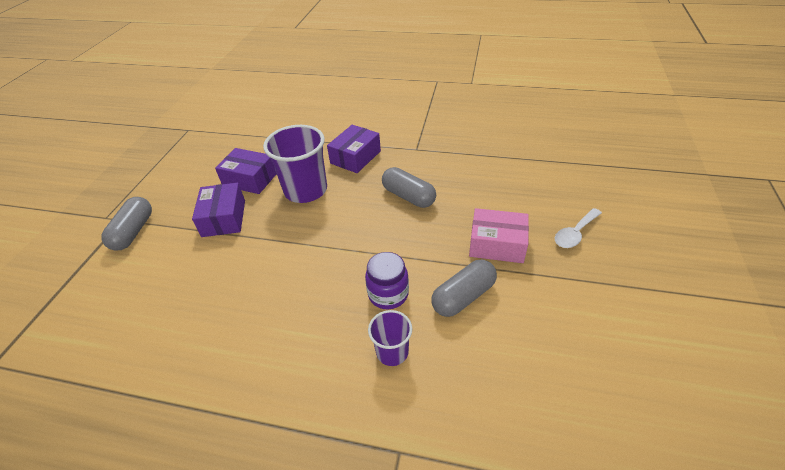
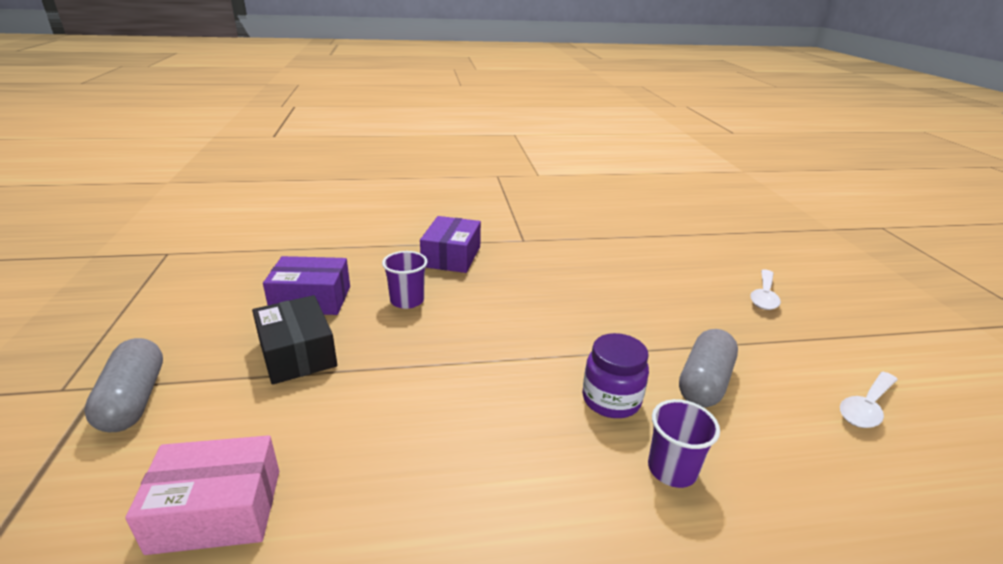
camera: 25 degrees left, 15 degrees down
purple box [192,183,245,237] -> black box [252,295,337,385]
purple cup [263,125,327,203] -> purple cup [382,251,427,309], size x0.53
grey capsule [382,167,436,208] -> none
pink box [469,208,529,263] -> pink box moved to [125,435,279,555]
none -> white spoon [840,372,898,428]

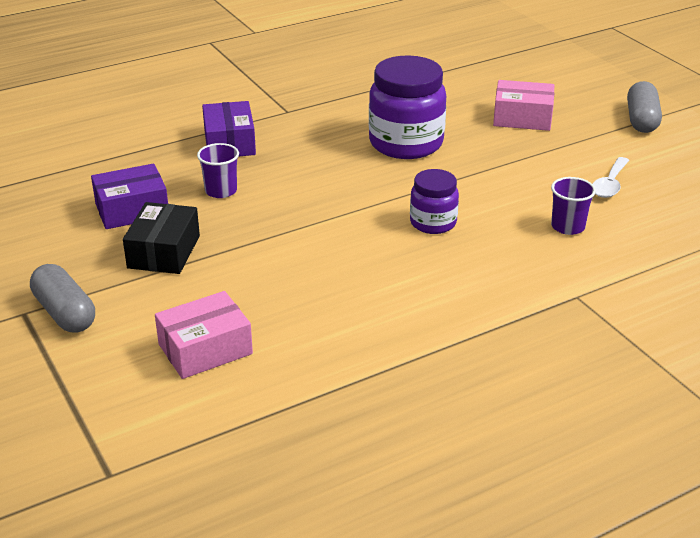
camera: 20 degrees left, 5 degrees up
black box [252,295,337,385] -> black box turned 60 degrees clockwise [123,202,200,274]
purple cup [648,399,720,488] -> purple cup moved to [551,177,596,235]
grey capsule [679,329,738,407] -> grey capsule moved to [627,81,662,133]
white spoon [750,270,781,310] -> pink box [493,80,554,131]
none -> purple jar [369,55,446,159]

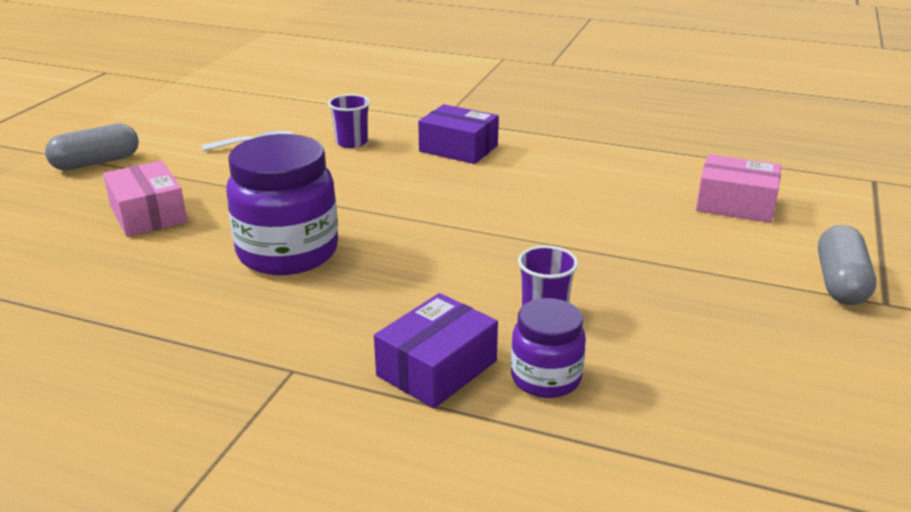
camera: 130 degrees left, 5 degrees down
purple box [91,164,168,229] -> purple box moved to [418,104,499,164]
black box [123,202,200,274] -> none
purple jar [410,169,459,234] -> purple jar moved to [511,298,586,398]

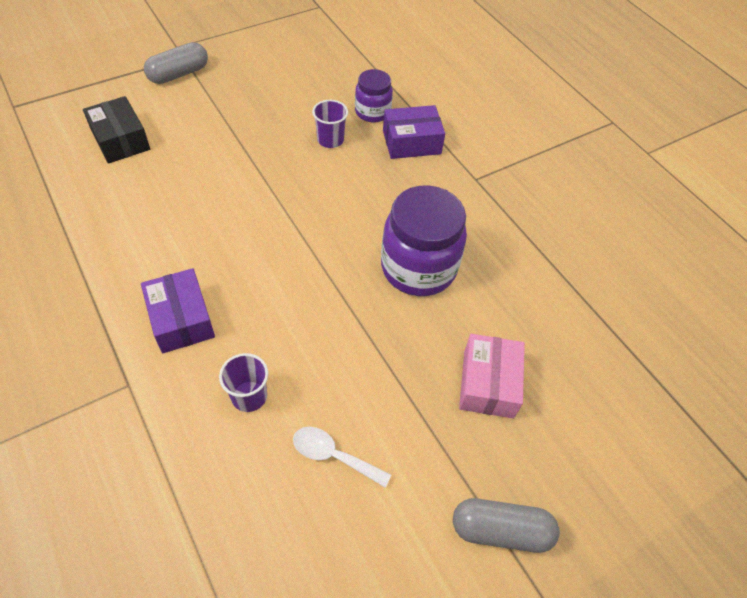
camera: 145 degrees left, 25 degrees up
pink box [696,154,781,223] -> black box [83,96,150,164]

